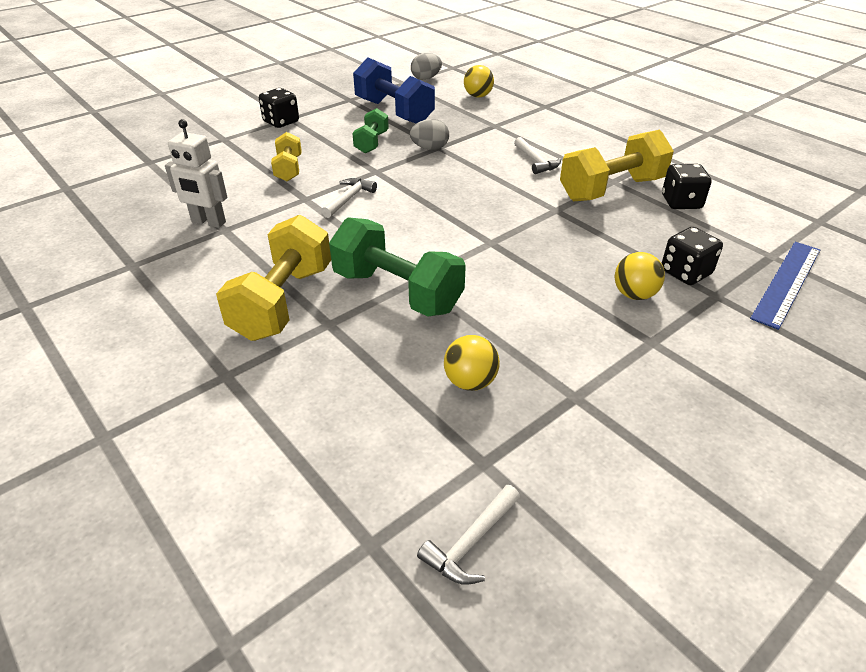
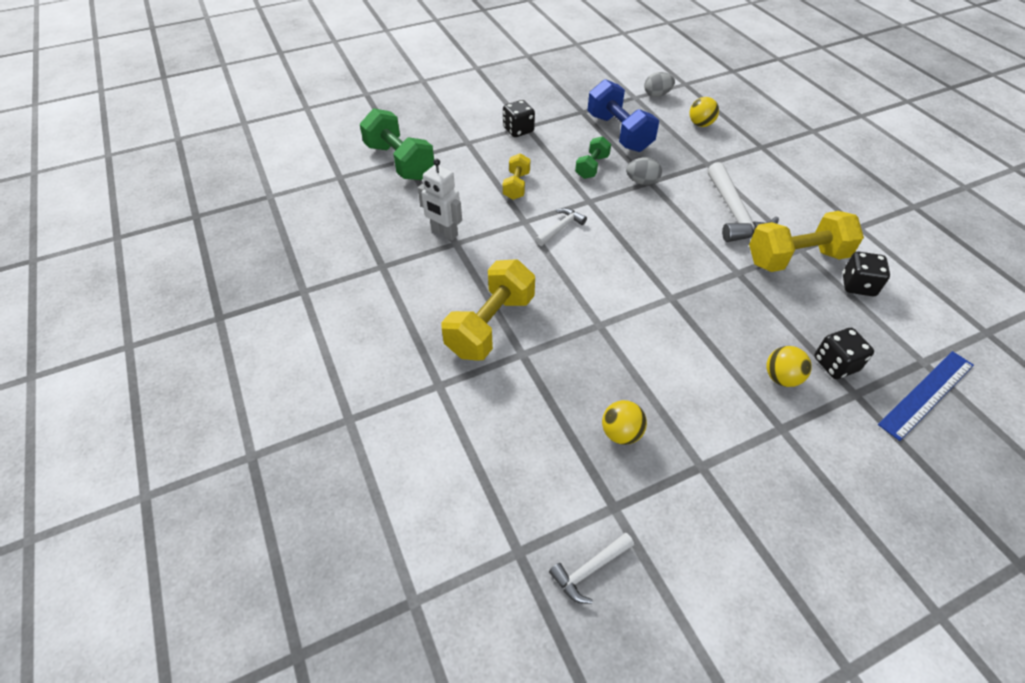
camera: 15 degrees right, 10 degrees up
green dumbbell [329,217,466,317] -> green dumbbell moved to [360,108,434,180]
white hammer [514,137,561,174] -> white hammer [708,162,779,242], size x1.85

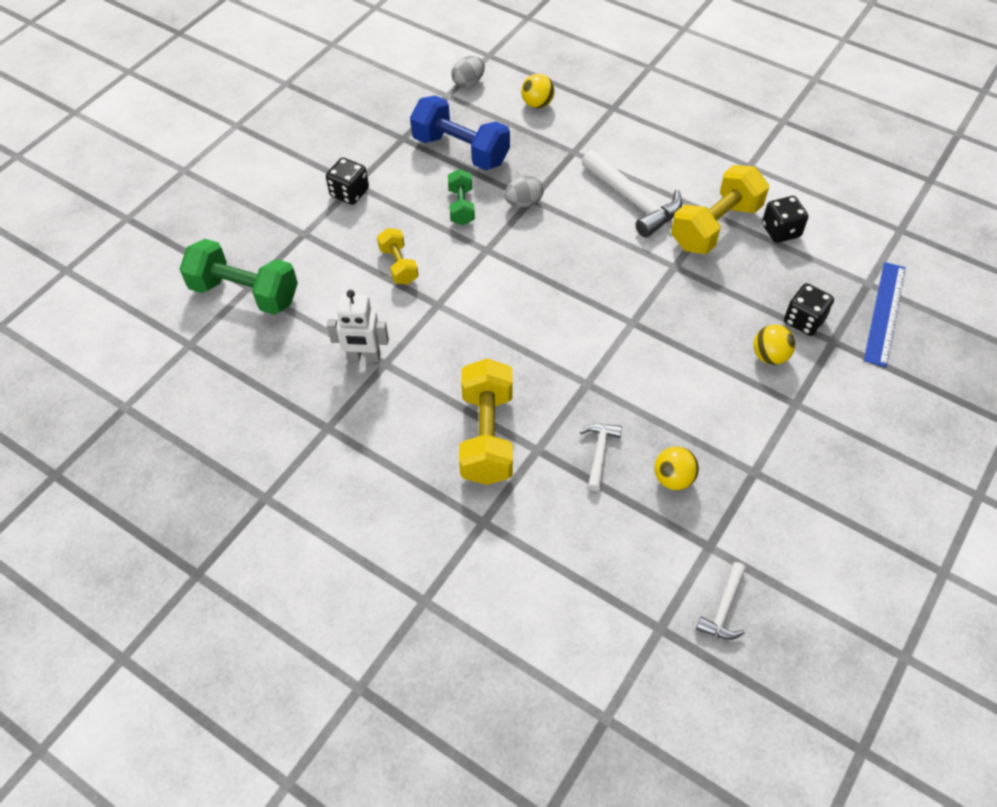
camera: 30 degrees left, 5 degrees up
white hammer [535,208,587,246] -> white hammer moved to [580,424,622,491]

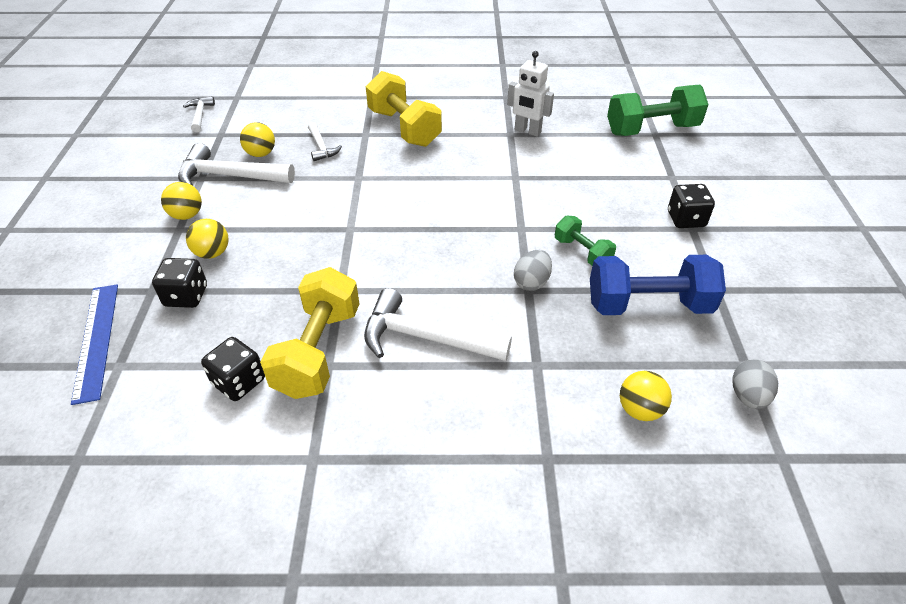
camera: 145 degrees right, 10 degrees down
white robot [327,290,389,363] -> white robot turned 120 degrees counterclockwise [507,51,554,136]
yellow dumbbell [377,228,418,285] -> none
none -> yellow ball [161,182,202,220]
none -> white hammer [178,143,295,186]

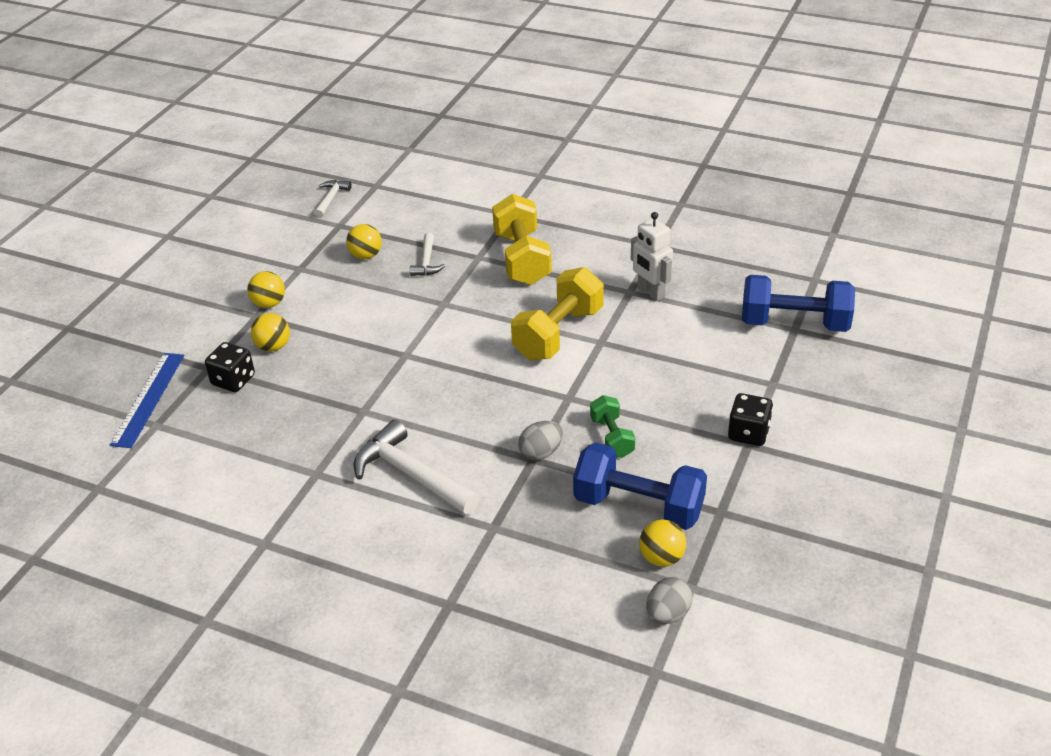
camera: 25 degrees right, 5 degrees down
white hammer [178,143,295,186] -> none
black dice [201,337,265,401] -> none
yellow dumbbell [260,267,359,399] -> yellow dumbbell moved to [511,267,604,360]
green dumbbell [607,85,709,136] -> blue dumbbell [742,275,855,332]
yellow ball [620,371,672,421] -> yellow ball moved to [639,519,686,567]

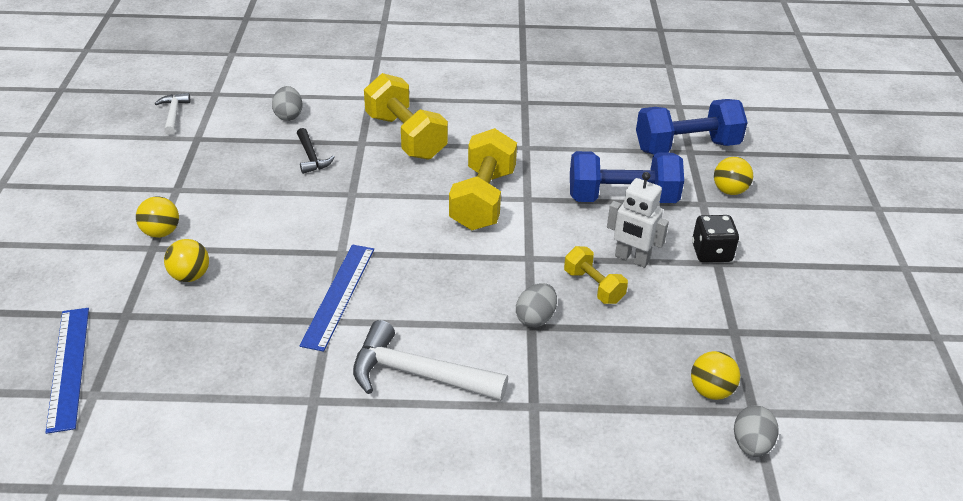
camera: 25 degrees left, 0 degrees up
black dice [205,342,255,392] -> none
yellow ball [346,224,382,259] -> yellow ball moved to [714,157,753,195]
white hammer [410,233,445,276] -> black hammer [297,128,335,174]
blue dumbbell [573,442,707,530] -> blue dumbbell moved to [570,151,684,203]
green dumbbell [590,395,635,458] -> yellow dumbbell [564,246,628,304]
white robot [631,212,673,301] -> white robot moved to [607,172,669,268]
none -> grey egg [272,86,303,121]
none -> blue ruler [299,244,374,352]

